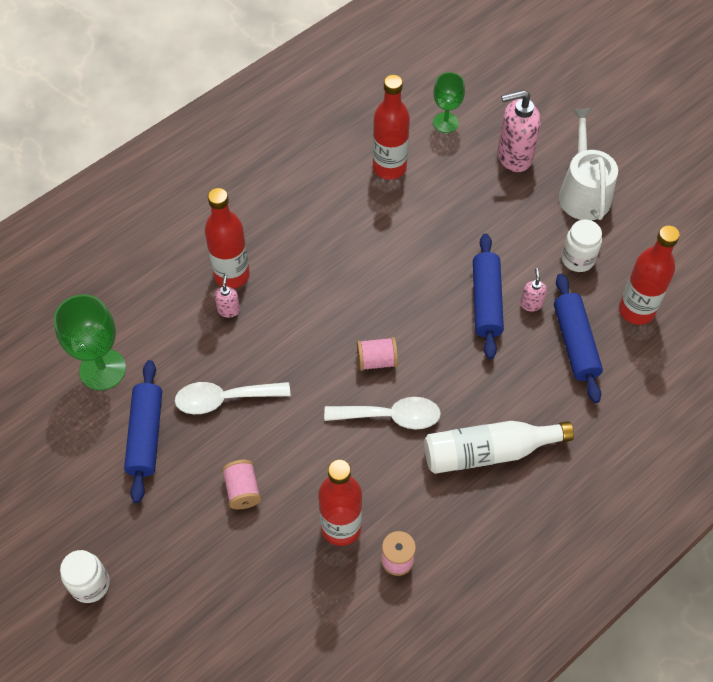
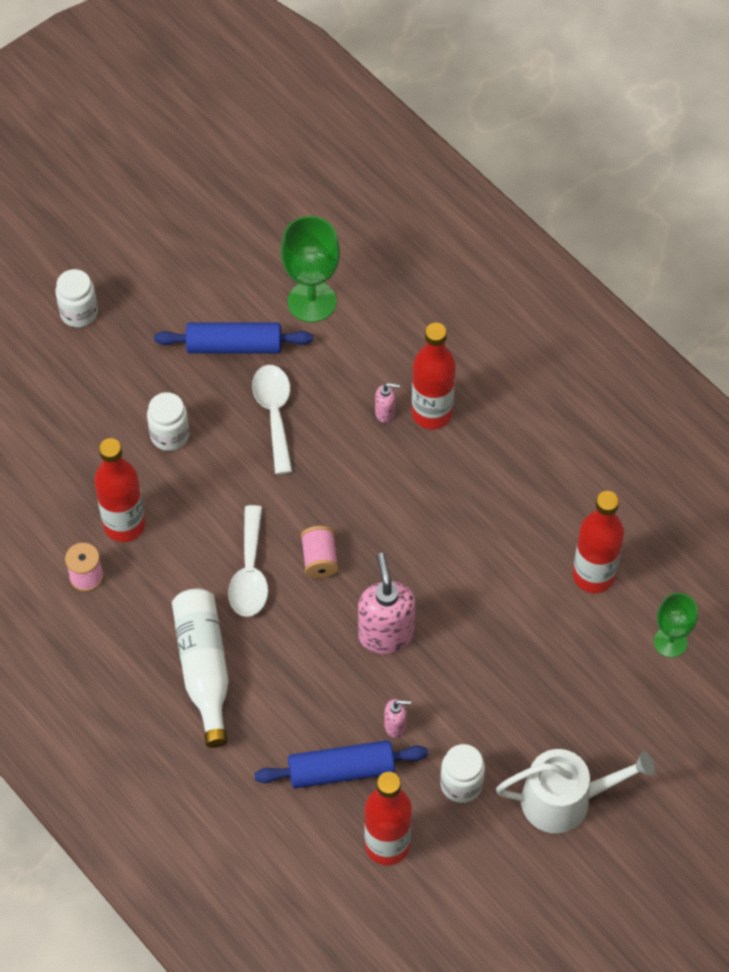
camera: 90 degrees right, 0 degrees up
pink spool [222,460,261,509] -> white jar [147,392,189,451]
blue rolling pin [473,233,504,359] -> none
pink soap dispenser [498,90,541,172] -> pink soap dispenser moved to [358,553,415,654]

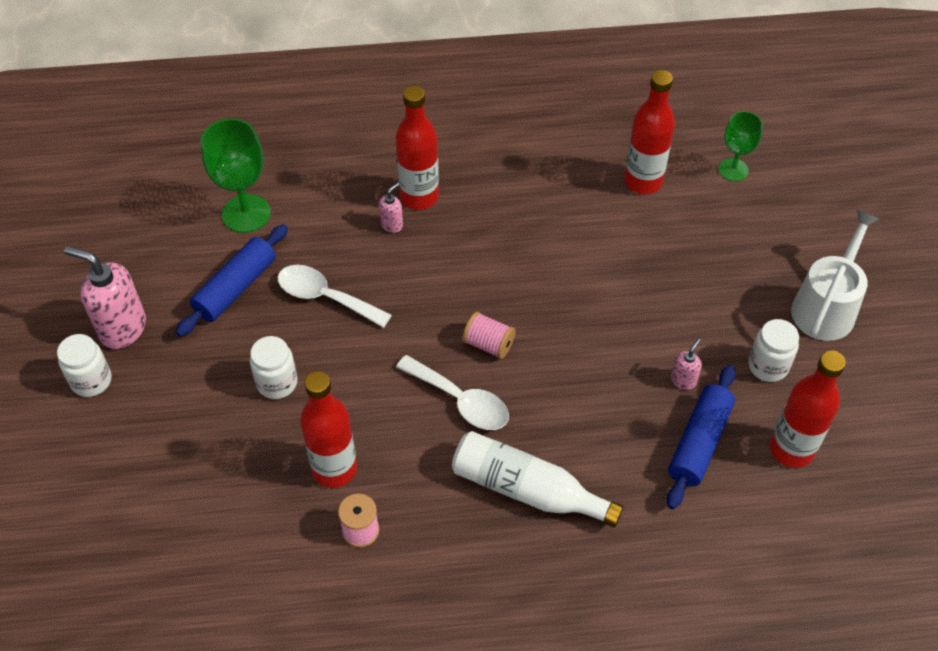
camera: 55 degrees left, 5 degrees down
pink soap dispenser [358,553,415,654] -> pink soap dispenser moved to [64,246,146,349]

